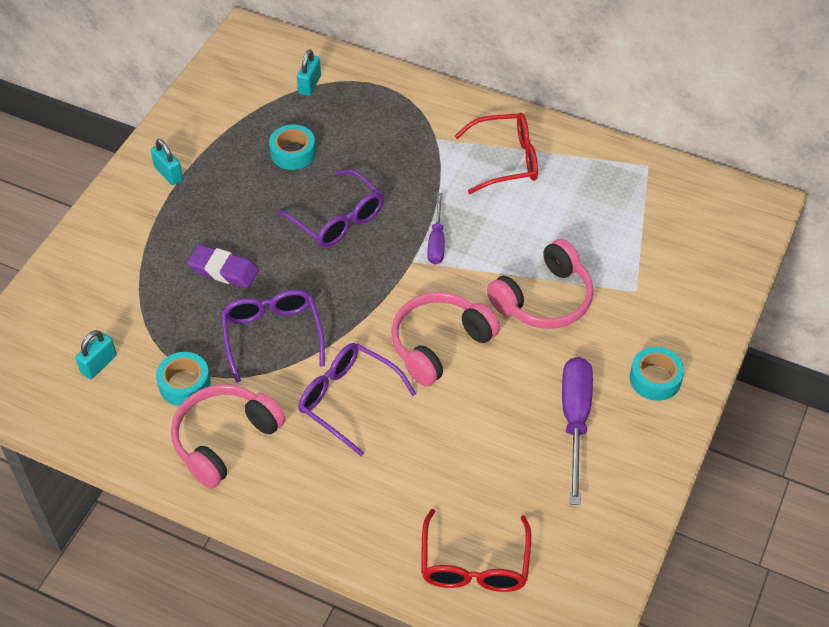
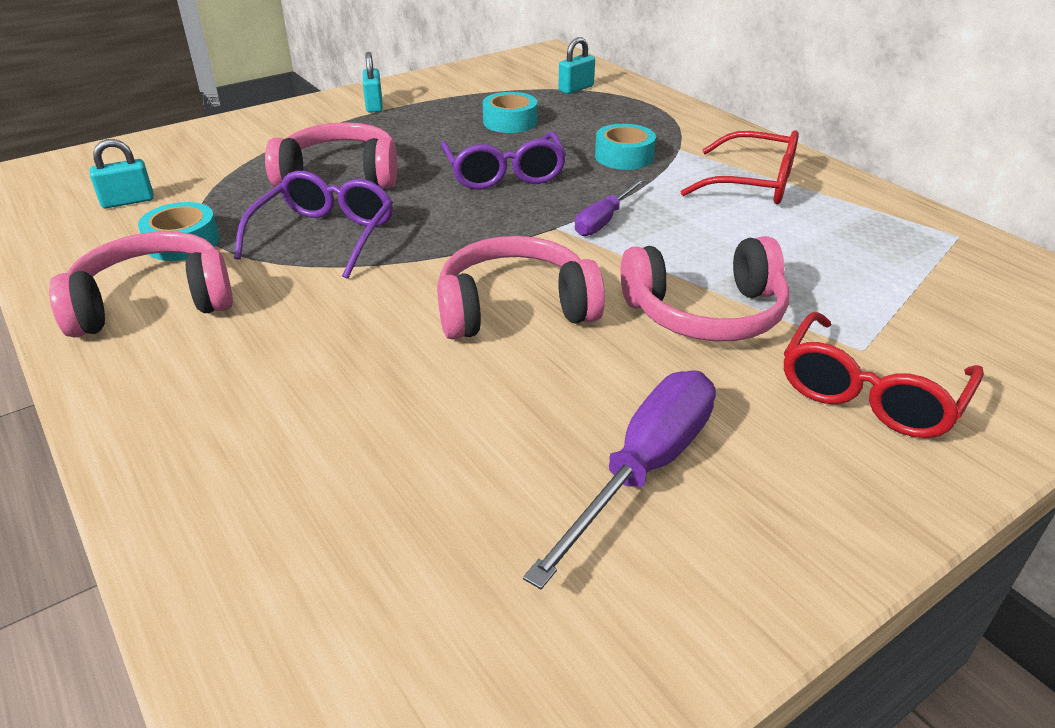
camera: 30 degrees right, 15 degrees down
purple eraser [187,245,259,288] -> pink headphones [265,122,397,188]
purple glasses [298,343,416,456] -> none
red glasses [421,509,531,592] -> red glasses moved to [784,312,984,438]
turquoise tape [630,347,684,401] -> turquoise tape moved to [595,124,656,170]

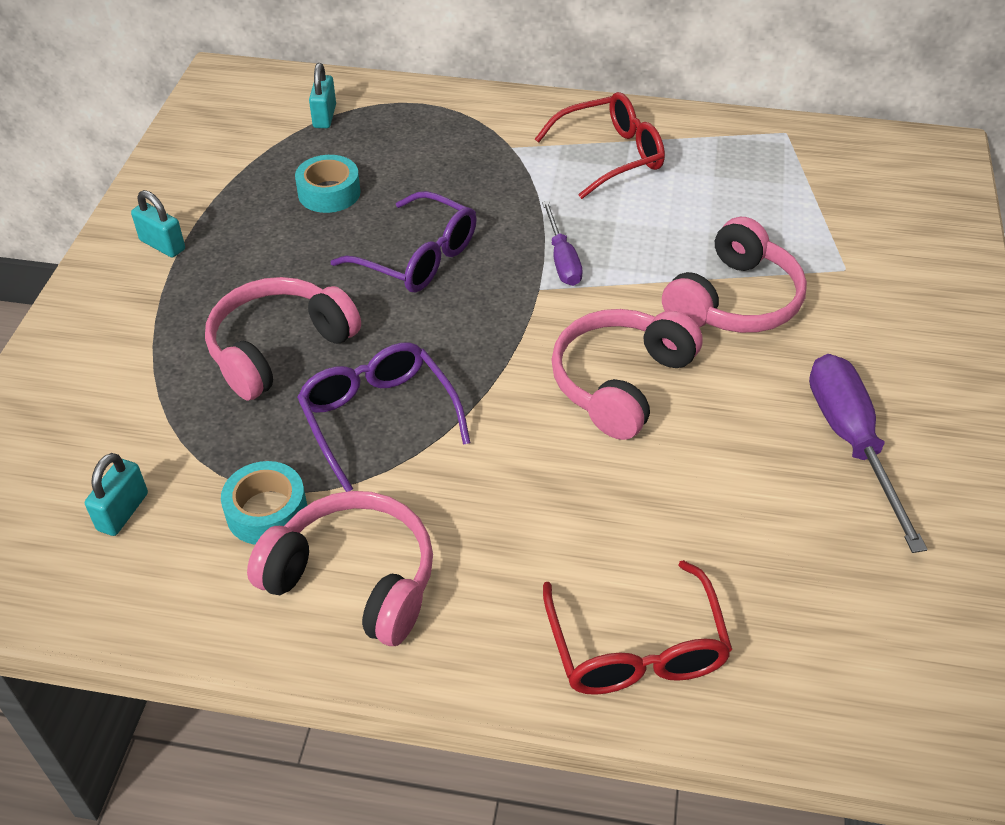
camera: 45 degrees left, 10 degrees up
pink headphones [49,231,233,337] -> pink headphones turned 90 degrees clockwise [247,491,433,646]
turquoise tape [595,124,656,170] -> none
red glasses [784,312,984,438] -> red glasses moved to [543,560,732,695]

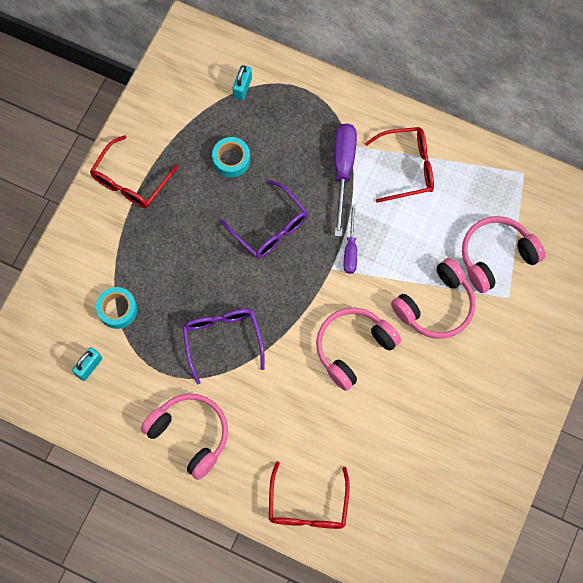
camera: 15 degrees right, 25 degrees up
turquoise padlock [131,190,185,258] -> red glasses [90,135,178,208]
pink headphones [205,277,361,400] -> pink headphones moved to [462,216,546,293]
turquoise tape [221,461,307,545] -> turquoise tape moved to [96,287,137,329]
purple screwdriver [809,354,928,553] -> purple screwdriver moved to [334,123,357,237]

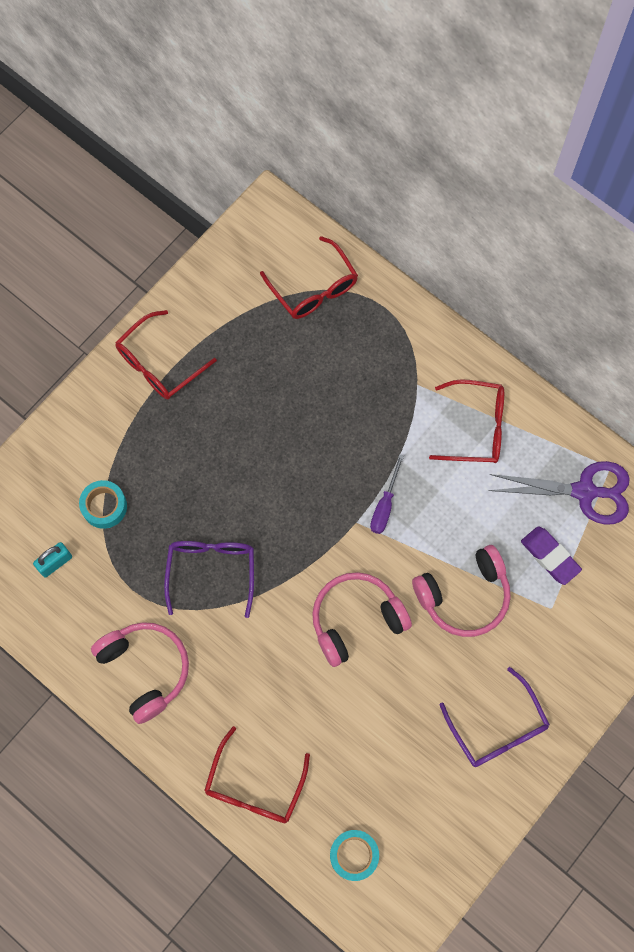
camera: 15 degrees right, 0 degrees up
turquoise tape [212,137,250,177] -> turquoise tape moved to [330,830,379,881]
purple glasses [221,180,308,258] -> purple glasses moved to [440,667,550,767]
turquoise padlock [233,65,252,100] -> red glasses [260,236,358,319]
purple screwdriver [334,123,357,237] -> none
pink headphones [462,216,546,293] -> purple eraser [521,526,582,585]
none -> purple scissors [488,461,630,525]

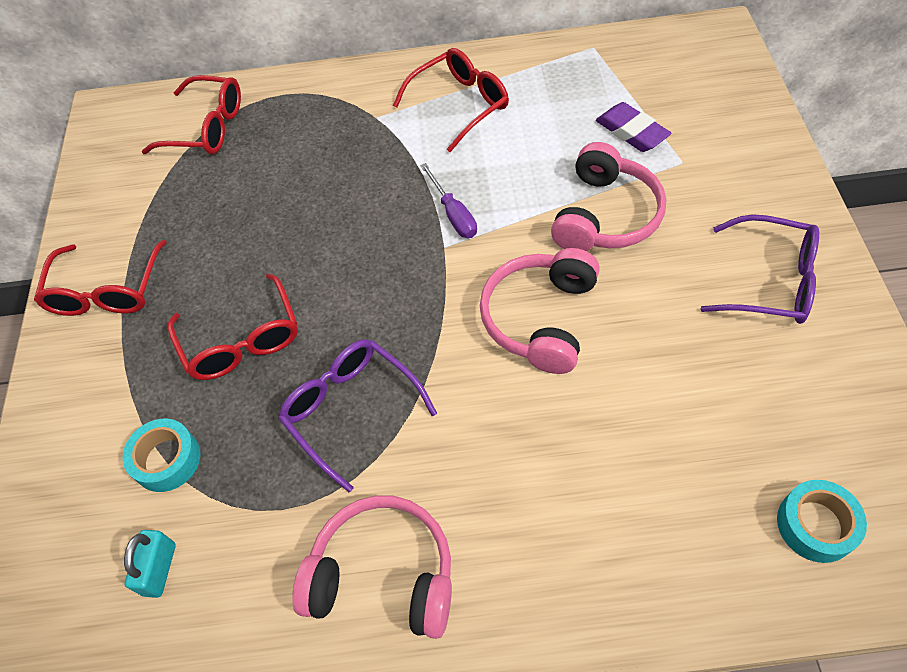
camera: 40 degrees left, 15 degrees down
red glasses [204,726,310,823] -> red glasses moved to [168,273,298,380]
purple scissors [488,461,630,525] -> none
purple eraser [521,526,582,585] -> purple eraser turned 45 degrees clockwise [596,102,671,152]

